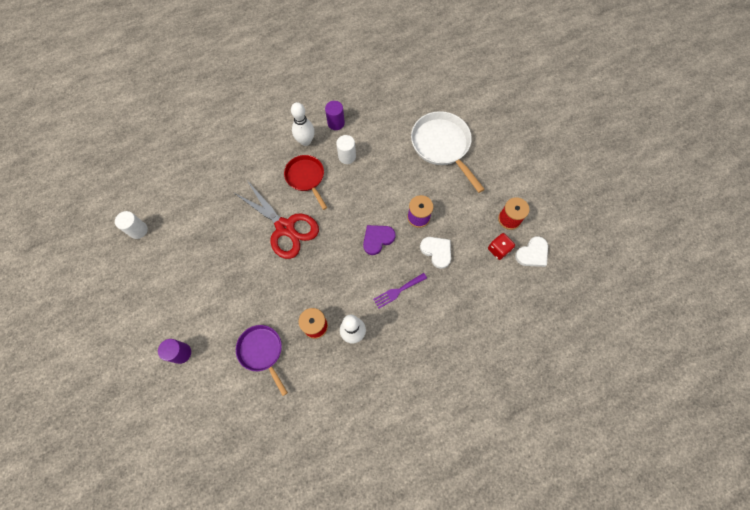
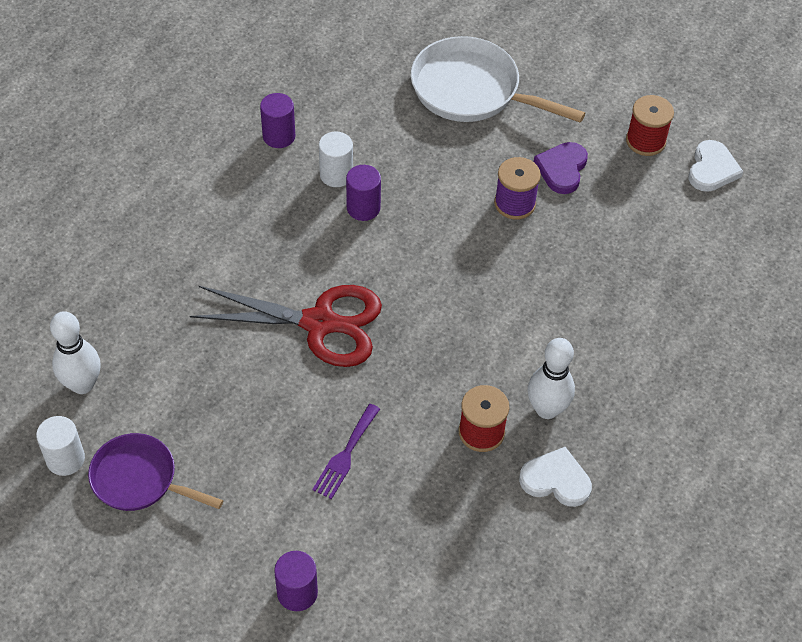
camera: 35 degrees left, 15 degrees down
purple pan [236,325,288,396] -> purple pan moved to [88,433,223,511]
red pan [284,155,327,210] -> none
white bowling pin [291,102,315,146] -> white bowling pin moved to [50,311,101,394]
purple heart [363,225,396,255] -> purple heart moved to [534,142,588,194]
purple fork [373,273,427,308] -> purple fork moved to [312,404,380,499]
white heart [420,237,451,269] -> white heart moved to [519,447,592,507]
red dice [488,233,515,260] -> none
none -> purple cylinder [346,165,381,221]

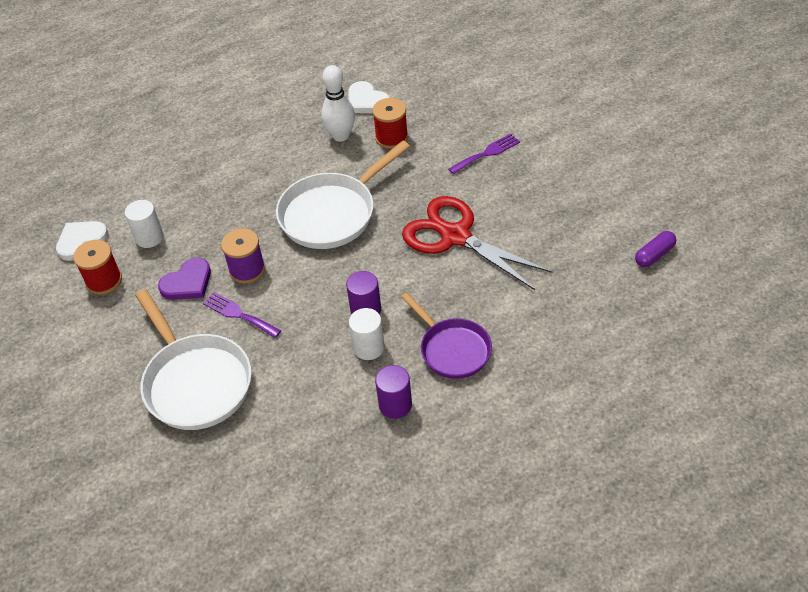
camera: 145 degrees left, 5 degrees down
white cylinder [36,416,85,476] -> white cylinder moved to [125,200,163,248]
white bowling pin [50,311,101,394] -> purple capsule [635,231,676,267]
purple pan [88,433,223,511] -> purple pan moved to [401,293,492,379]
purple cylinder [274,551,318,611] -> none
none -> purple fork [203,292,281,338]
none -> white pan [276,141,410,249]

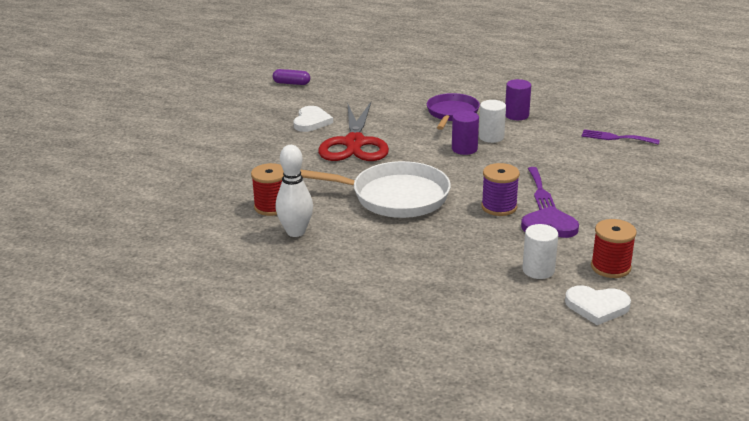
camera: 130 degrees left, 20 degrees down
white pan [135,289,252,430] -> none
white heart [348,81,389,113] -> white heart moved to [293,106,333,132]
purple fork [449,133,520,174] -> purple fork moved to [582,129,660,145]

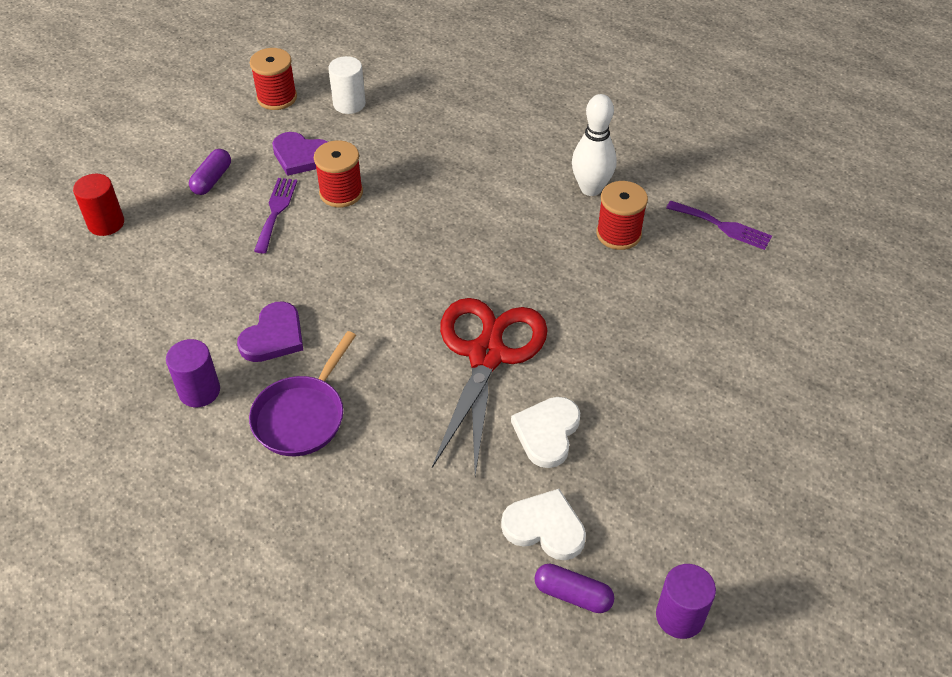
camera: 170 degrees left, 20 degrees up
white pan [300,161,451,218] -> none
purple cylinder [452,111,479,155] -> purple cylinder moved to [656,564,716,639]
white cylinder [479,100,506,143] -> purple heart [237,301,303,362]
purple spool [481,163,520,216] -> red spool [314,140,363,207]
white heart [565,285,631,325] -> white heart moved to [501,489,586,560]
purple fork [582,129,660,145] -> purple fork moved to [666,201,772,250]
none -> red cylinder [73,174,124,236]
none -> purple capsule [189,149,231,195]

